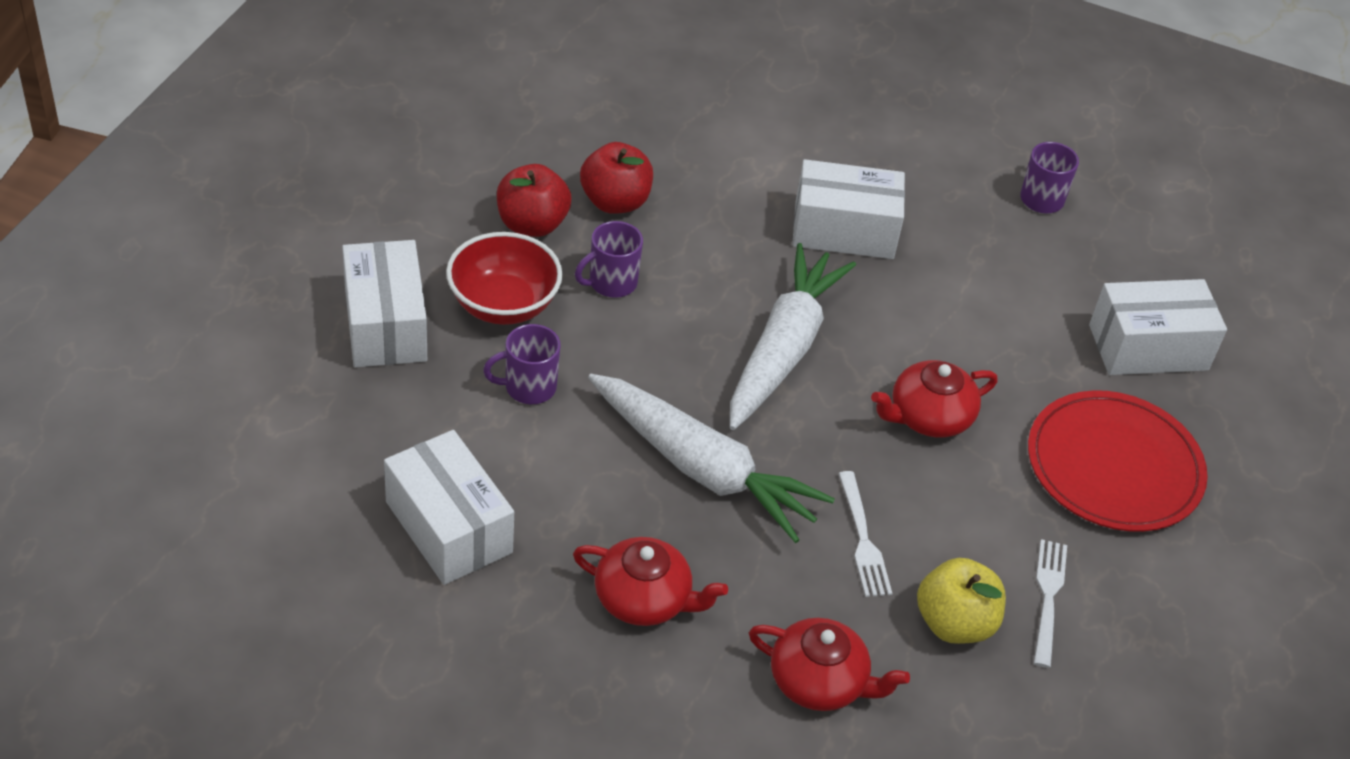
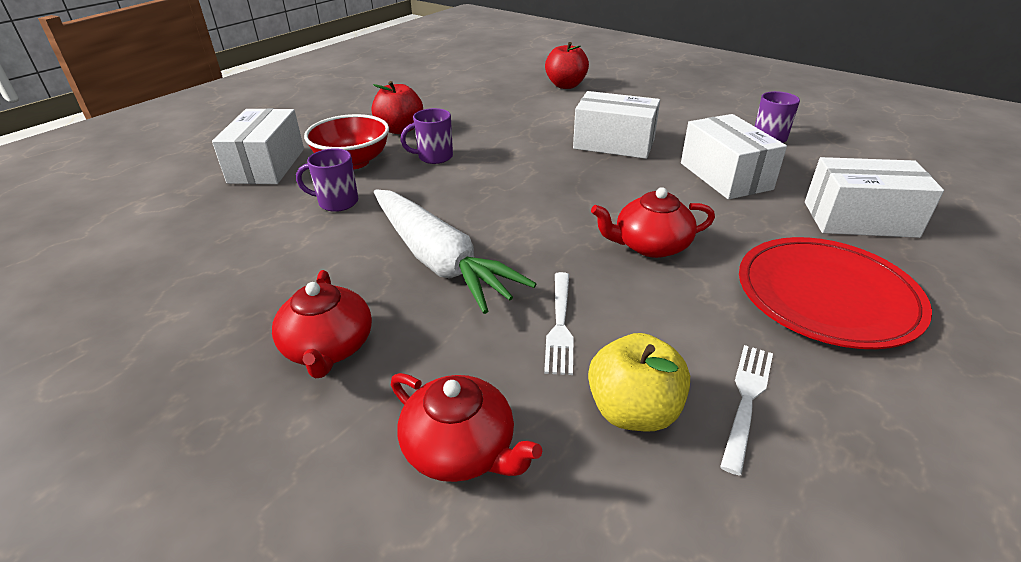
camera: 20 degrees right, 10 degrees down
white box [384,430,514,585] -> white box moved to [681,114,787,200]
red teapot [573,537,728,626] -> red teapot turned 45 degrees clockwise [272,270,372,378]
red apple [580,142,653,214] -> red apple moved to [545,42,589,89]
white carrot [730,243,856,430] -> none

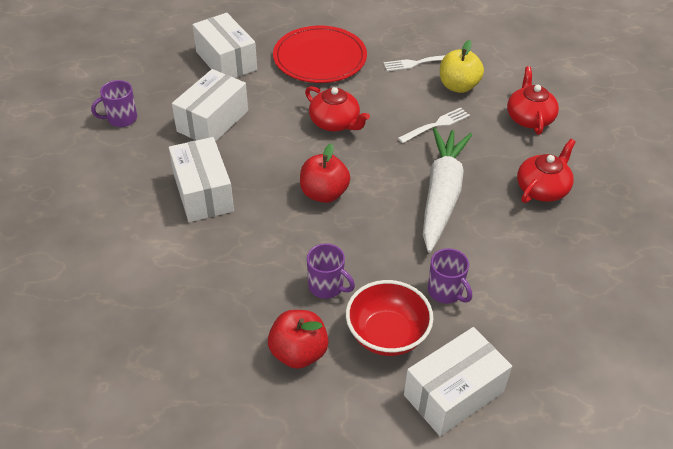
camera: 130 degrees left, 10 degrees up
red apple [545,42,589,89] -> red apple moved to [300,143,350,203]

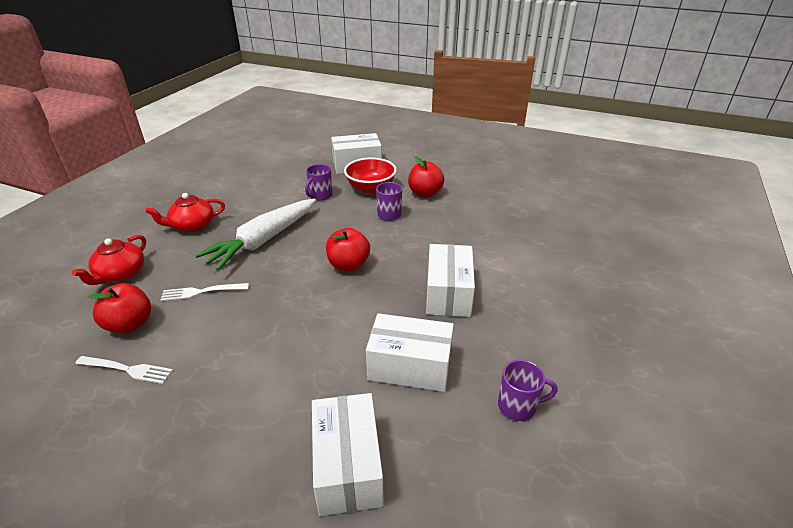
camera: 155 degrees left, 10 degrees down
white box [172,69,248,142] -> white box turned 45 degrees clockwise [366,313,454,392]
red plate [273,26,367,83] -> none
red teapot [305,86,370,131] -> none
purple mug [428,248,472,304] -> purple mug turned 135 degrees counterclockwise [305,164,333,201]
yellow apple [440,40,484,93] -> red apple [89,283,151,333]

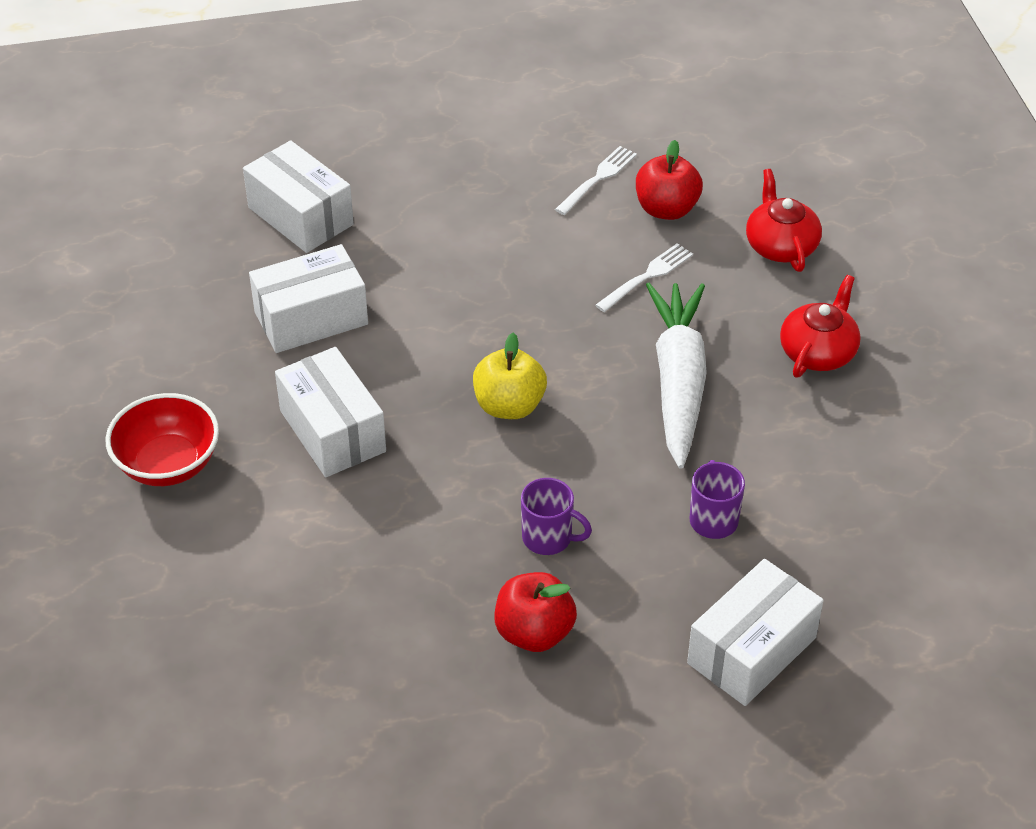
camera: 145 degrees right, 10 degrees up
white fork [75,356,173,384] -> white fork turned 150 degrees clockwise [555,146,637,215]
red apple [326,228,370,271] -> yellow apple [473,333,547,419]
red bowl [344,158,397,194] -> red bowl moved to [105,393,219,486]
purple mug [498,360,557,421] -> none

